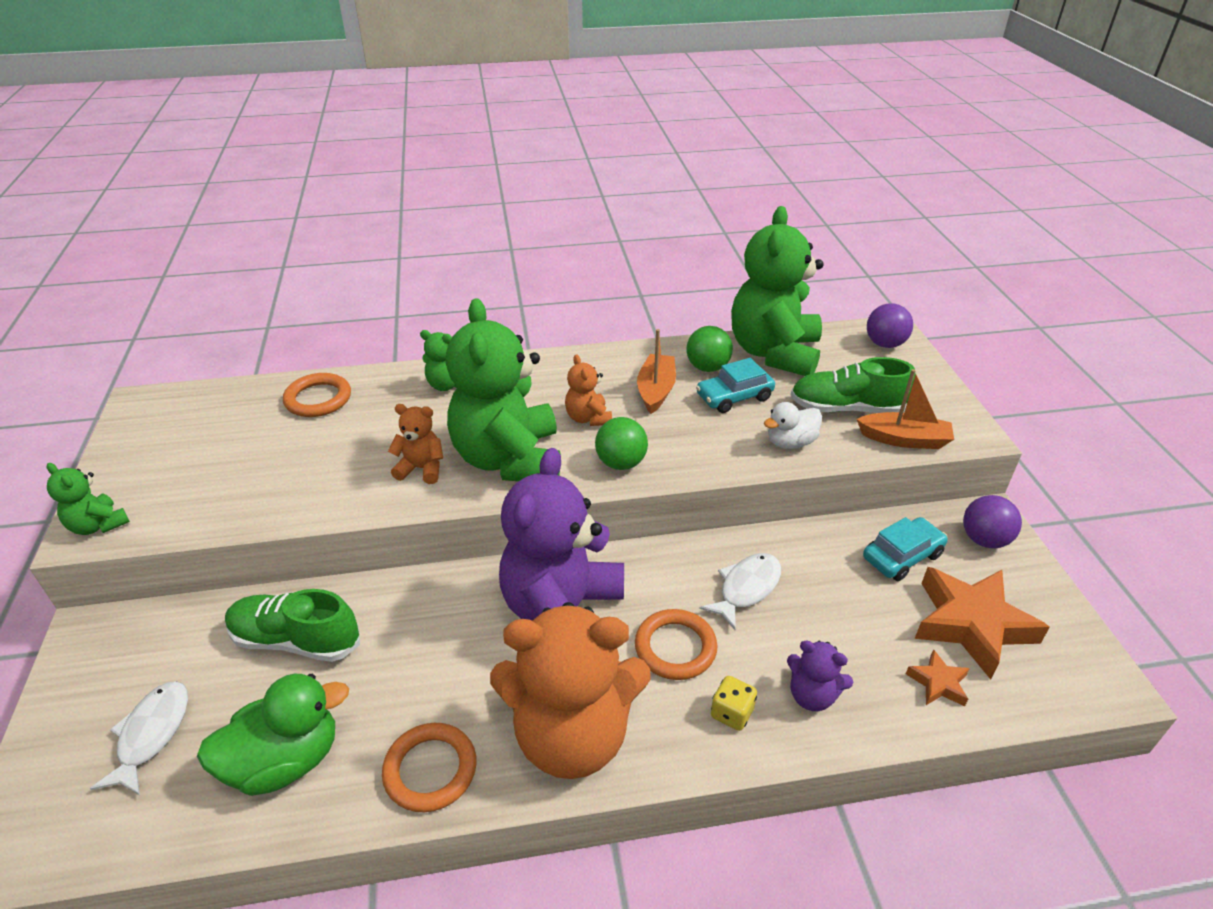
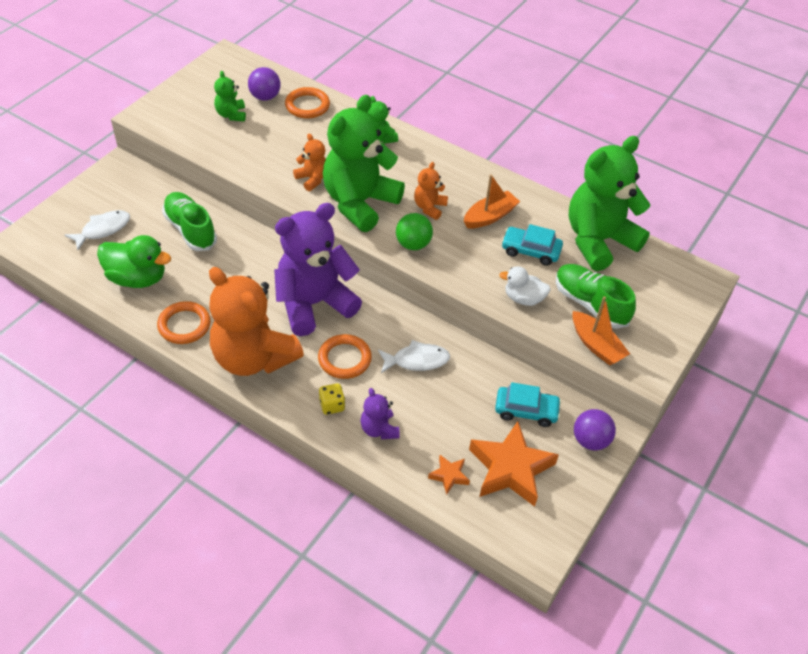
camera: 40 degrees right, 10 degrees up
green teddy bear [46,463,130,535] -> green teddy bear moved to [214,71,246,122]
green ball [686,326,733,372] -> none
purple ball [867,303,913,348] -> purple ball moved to [248,67,280,101]

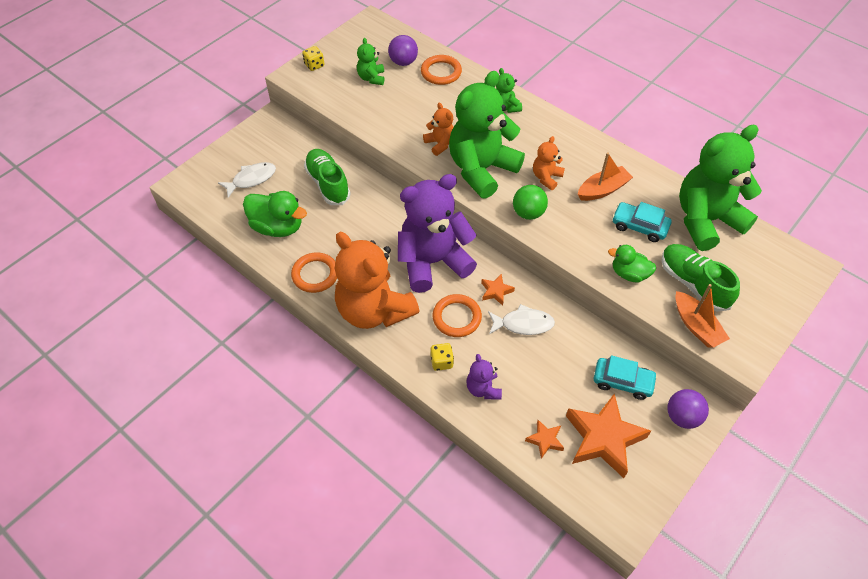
camera: 10 degrees right, 5 degrees up
white duck [499,266,551,306] -> green duck [608,245,656,282]
none -> yellow dice [302,46,324,71]
none -> orange star [481,274,515,306]

